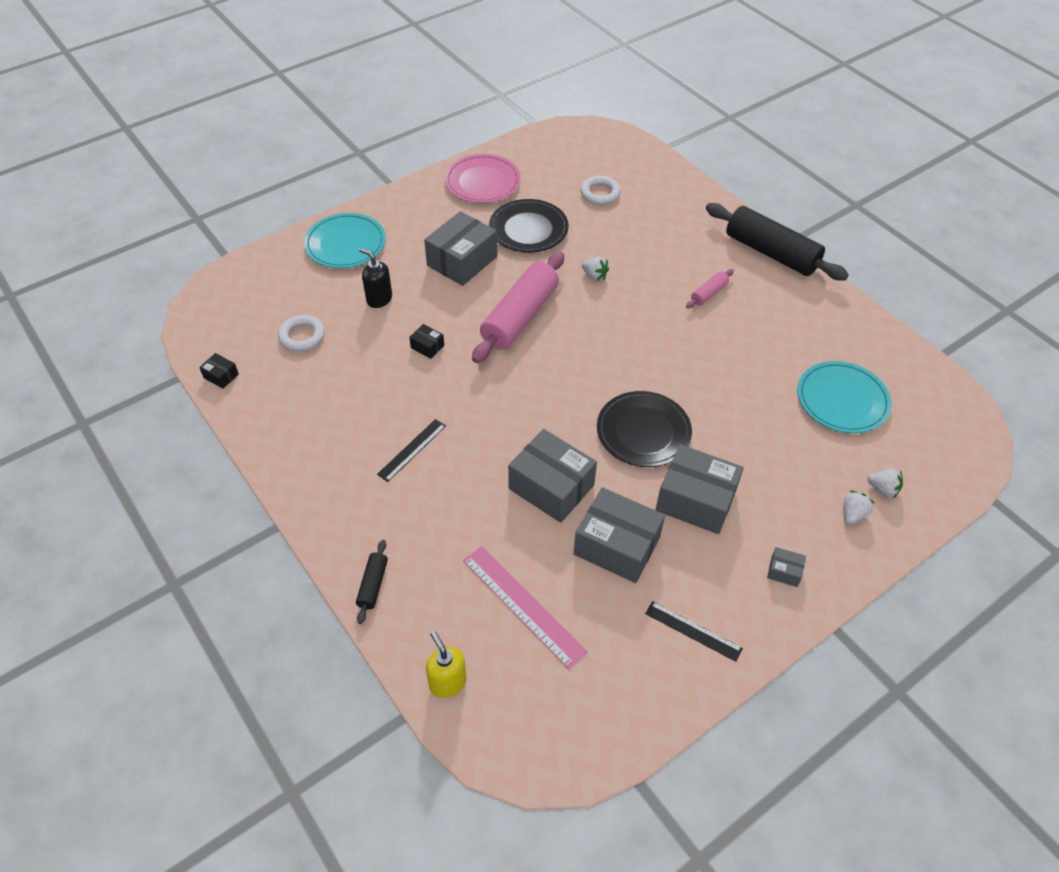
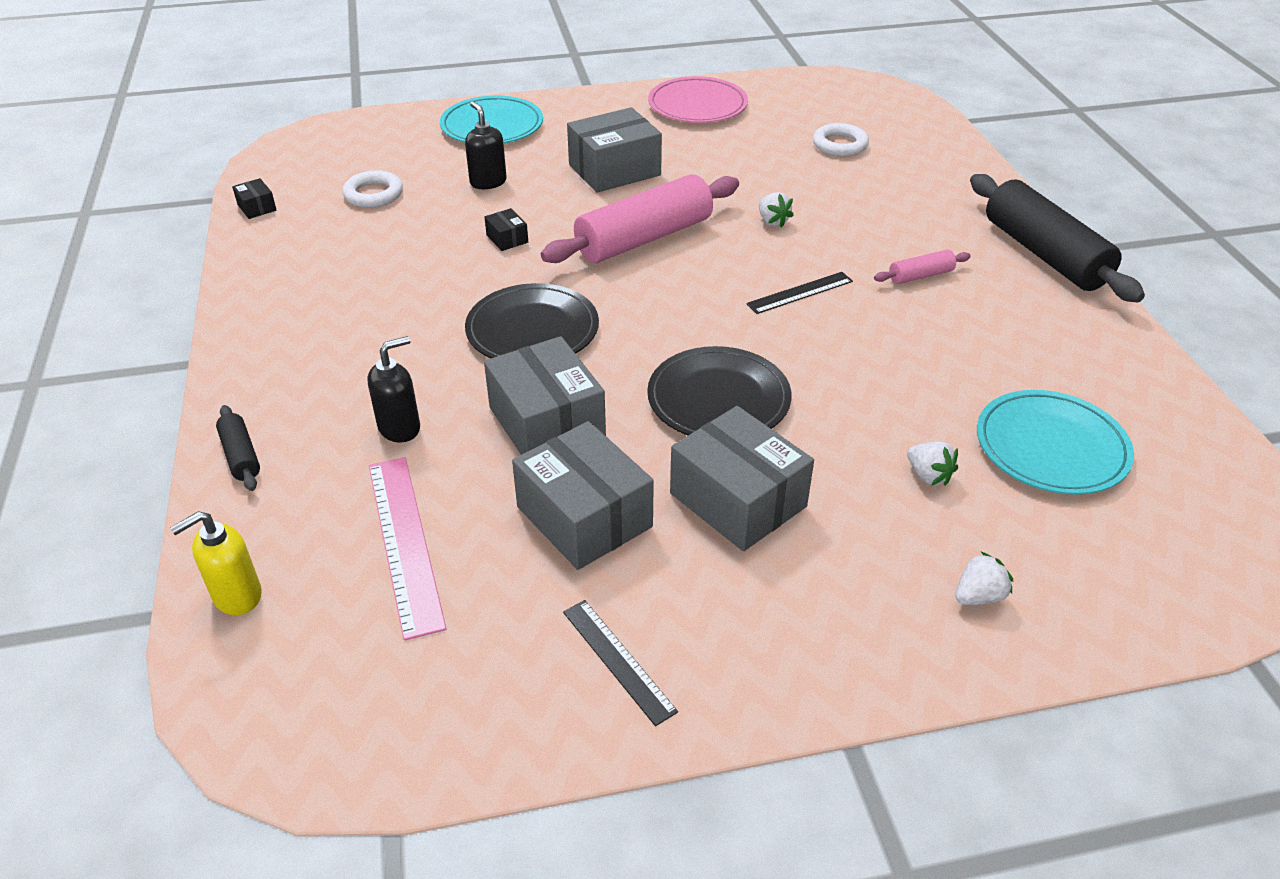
camera: 25 degrees right, 10 degrees down
black rolling pin [356,540,388,624] -> black rolling pin turned 60 degrees counterclockwise [216,405,260,491]
black ruler [377,419,446,482] -> black ruler moved to [746,272,853,314]
yellow soap dispenser [426,631,467,698] -> yellow soap dispenser turned 120 degrees counterclockwise [170,511,262,615]
black plate [489,199,569,253] -> black plate moved to [465,283,599,359]
grey box [767,547,806,587] -> none
white strawberry [867,469,903,499] -> white strawberry moved to [907,442,958,486]
none -> black soap dispenser [368,336,420,442]

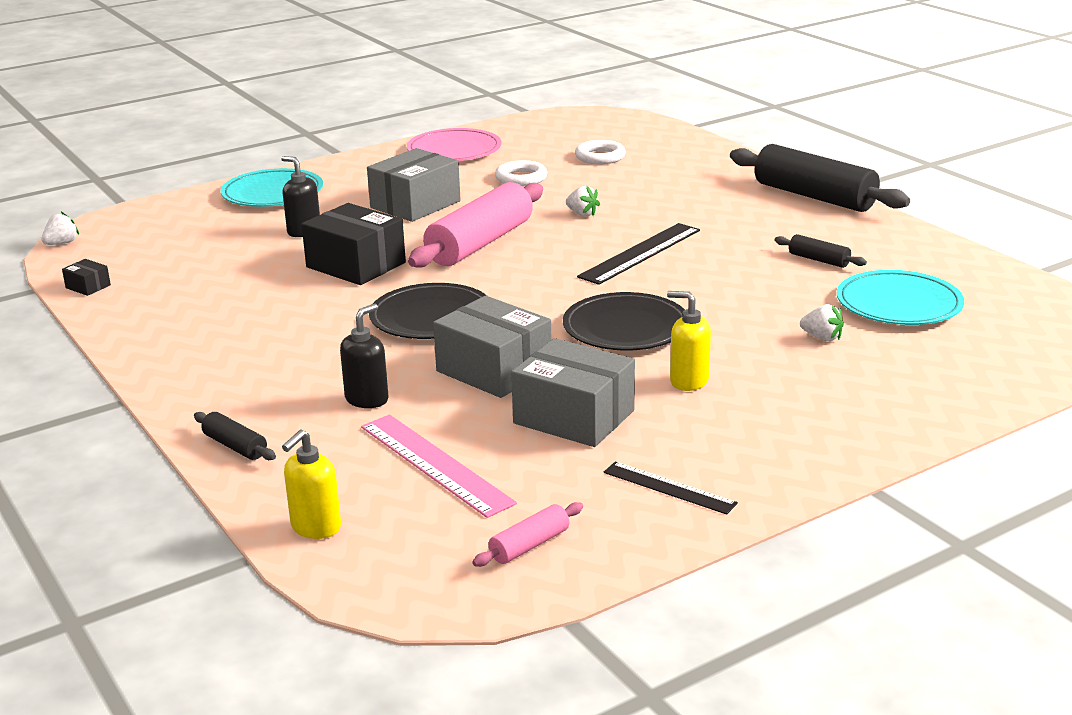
camera: 20 degrees left, 15 degrees down
white ring [342,170,403,208] -> white ring moved to [495,160,547,186]
black box [484,208,528,251] -> black box [301,203,406,285], size x2.29
grey box [670,406,814,551] -> yellow soap dispenser [667,291,711,391]
black ruler [746,272,853,314] -> black ruler [577,223,700,285], size x1.61
pink rolling pin [874,249,971,284] -> pink rolling pin moved to [472,502,583,567]
white strawberry [955,552,1013,605] -> white strawberry moved to [41,212,79,245]
none -> black rolling pin [775,234,867,268]

